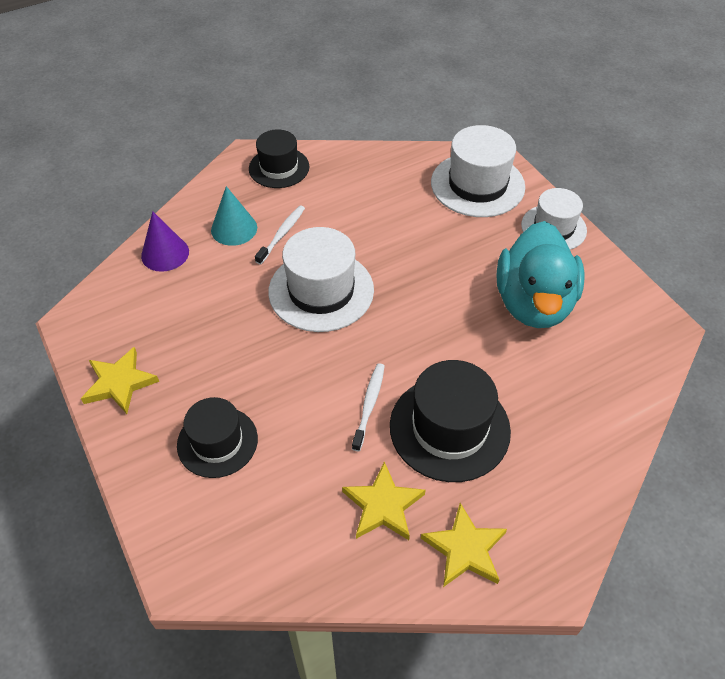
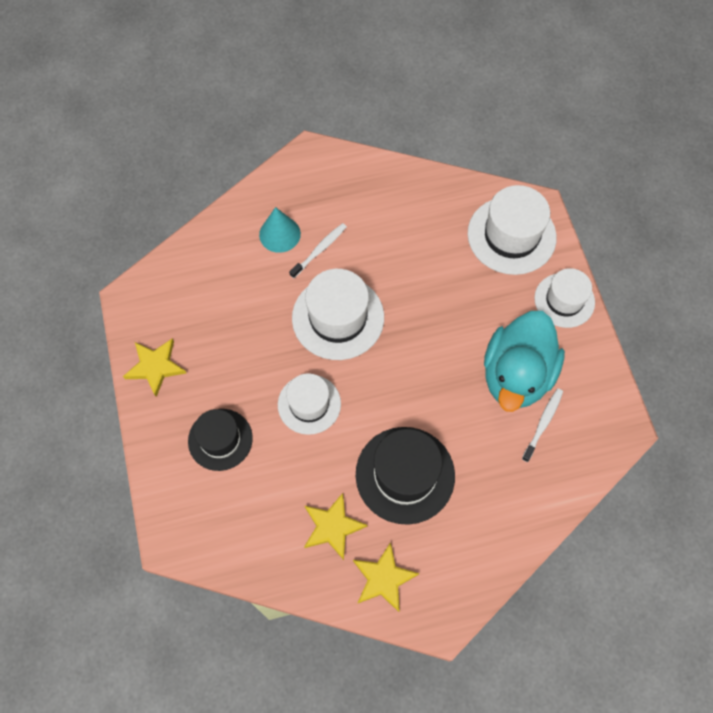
camera: 15 degrees right, 15 degrees up
purple cone [141,211,189,272] -> none
black hat [249,129,309,188] -> none
white toothbrush [352,363,385,451] -> white toothbrush moved to [522,388,563,462]
none -> white hat [278,373,341,435]

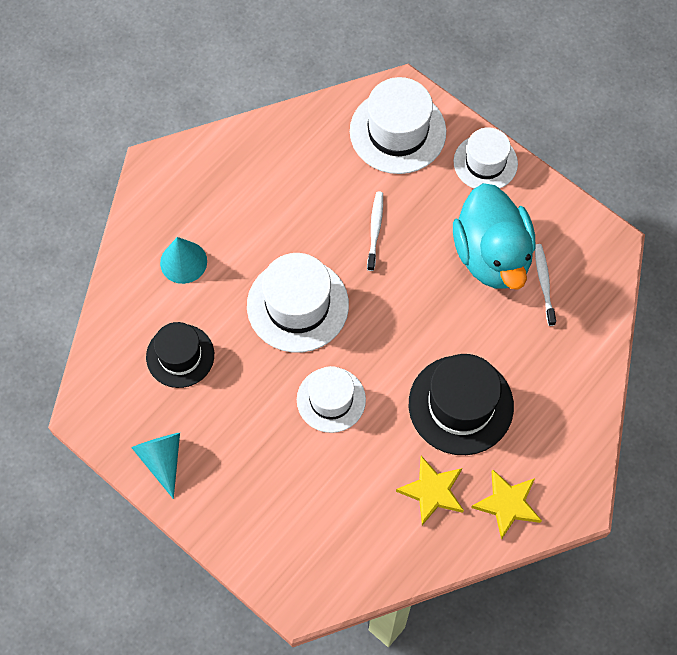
camera: 35 degrees left, 0 degrees up
yellow star [123,338,187,397] -> turquoise cone [131,433,180,499]
black hat [188,409,253,471] -> black hat moved to [146,322,214,388]
white toothbrush [289,223,347,278] -> white toothbrush moved to [367,191,383,271]

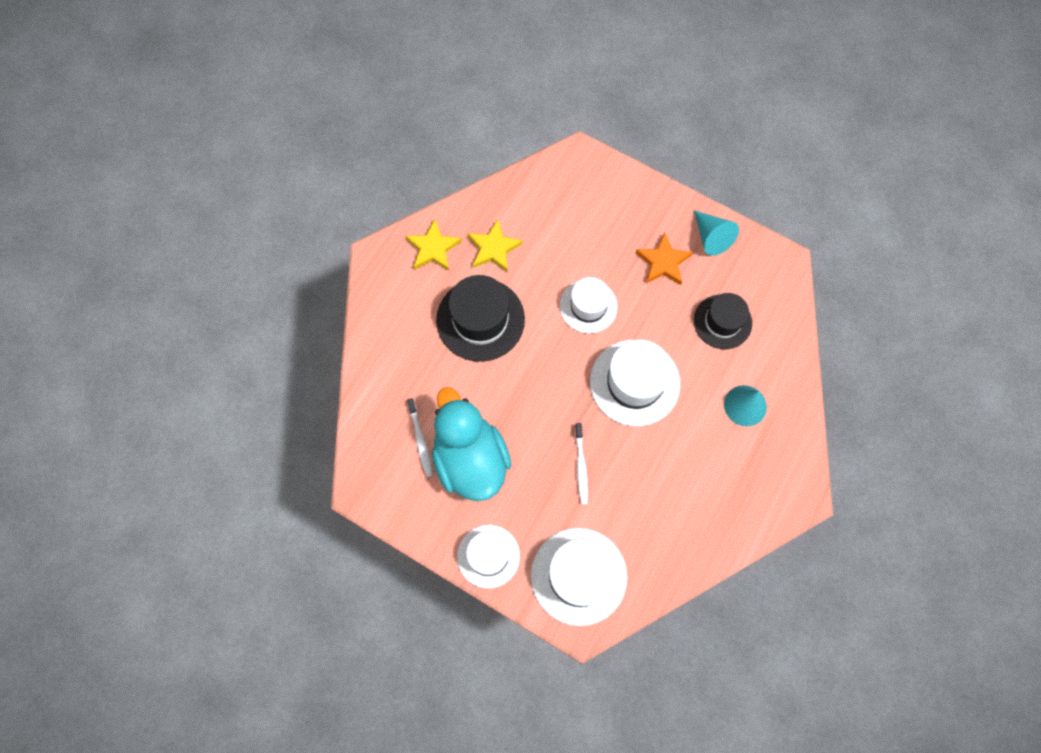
camera: 170 degrees right, 5 degrees up
none -> orange star [636,233,693,285]

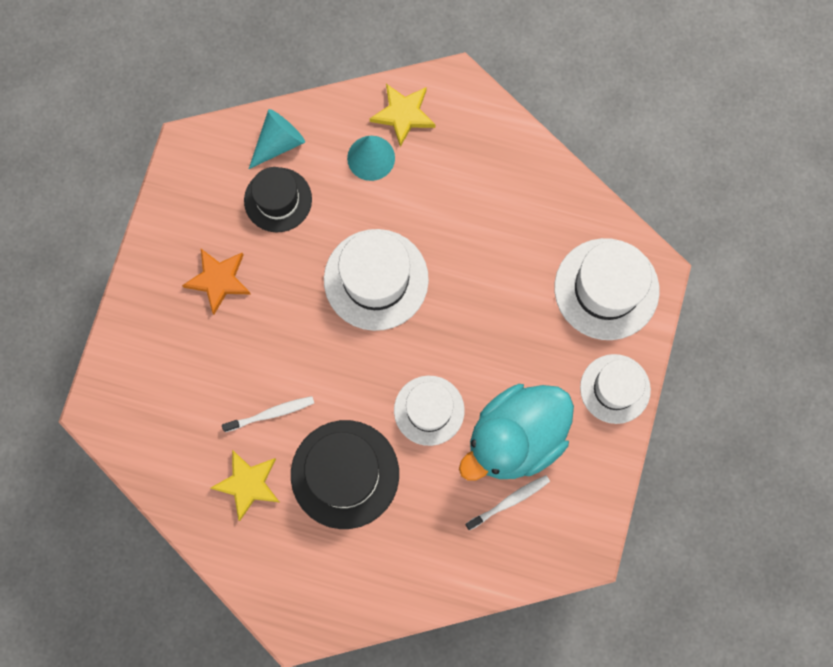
camera: 105 degrees left, 5 degrees up
yellow star [406,219,462,271] -> yellow star moved to [370,84,435,147]
white hat [560,277,618,334] -> white hat moved to [394,376,465,446]
white toothbrush [575,423,588,505] -> white toothbrush moved to [222,396,314,432]
turquoise cone [694,211,739,256] -> turquoise cone moved to [249,109,305,169]

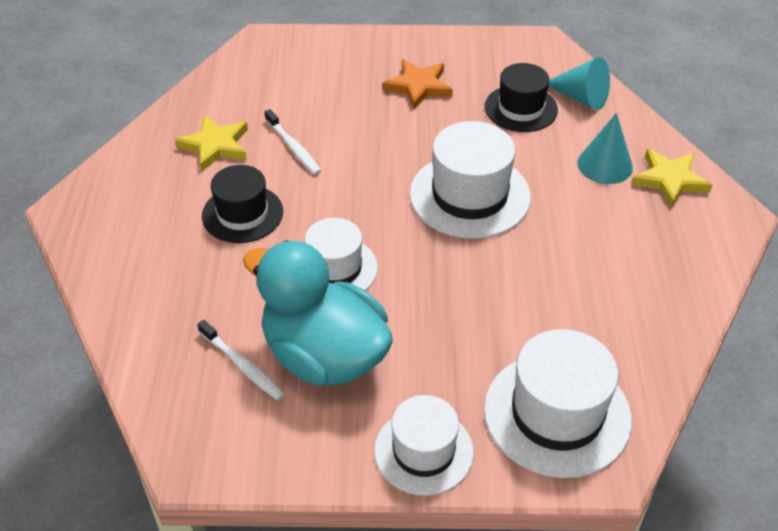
camera: 75 degrees right, 30 degrees down
black hat [291,420,399,529] -> black hat [202,165,283,243], size x0.66

